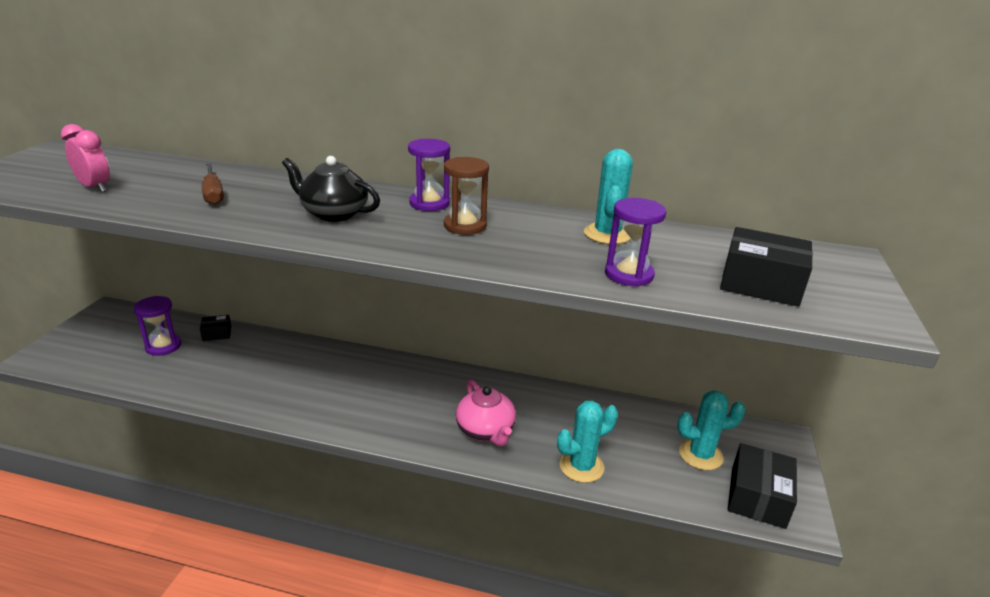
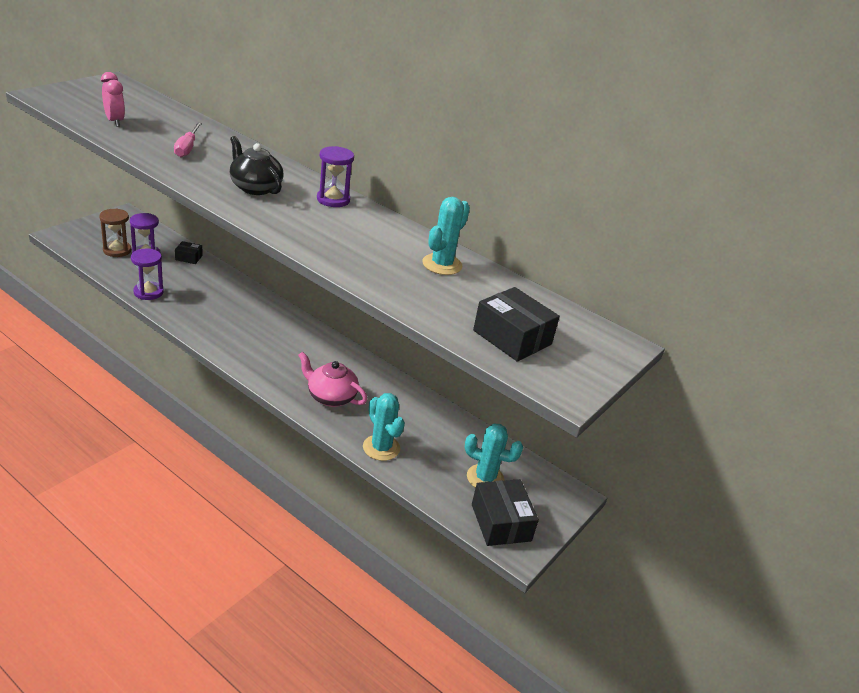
camera: 20 degrees right, 5 degrees up
brown screwdriver [202,163,224,205] -> pink screwdriver [174,122,202,157]
brown hourglass [444,157,489,235] -> brown hourglass moved to [99,209,131,257]
pink teapot [456,380,516,446] -> pink teapot turned 120 degrees clockwise [298,352,368,407]
turquoise cactus [557,401,618,483] -> turquoise cactus turned 60 degrees clockwise [363,393,405,461]
purple hourglass [605,198,666,287] -> purple hourglass moved to [131,249,164,300]
black box [728,443,797,529] -> black box turned 60 degrees counterclockwise [472,479,539,546]

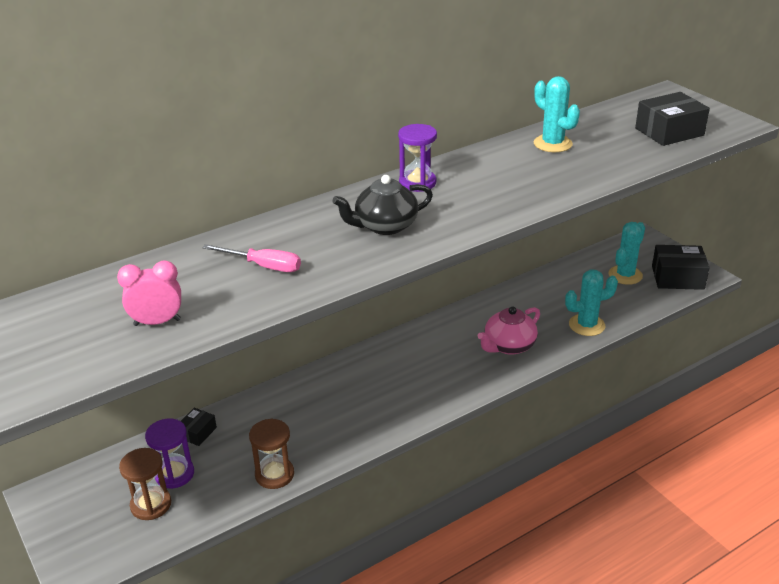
camera: 65 degrees left, 0 degrees up
purple hourglass [131,249,164,300] -> brown hourglass [249,418,294,489]

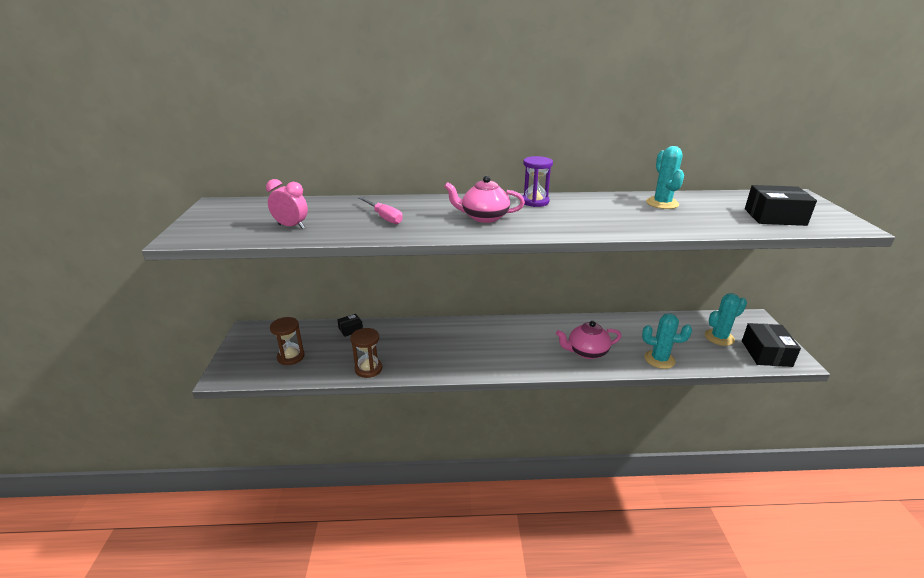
camera: 30 degrees right, 5 degrees down
purple hourglass [145,418,194,489] -> none
black teapot [333,175,433,235] -> pink teapot [444,176,525,223]
black box [652,245,710,290] -> black box turned 60 degrees clockwise [742,323,801,367]

